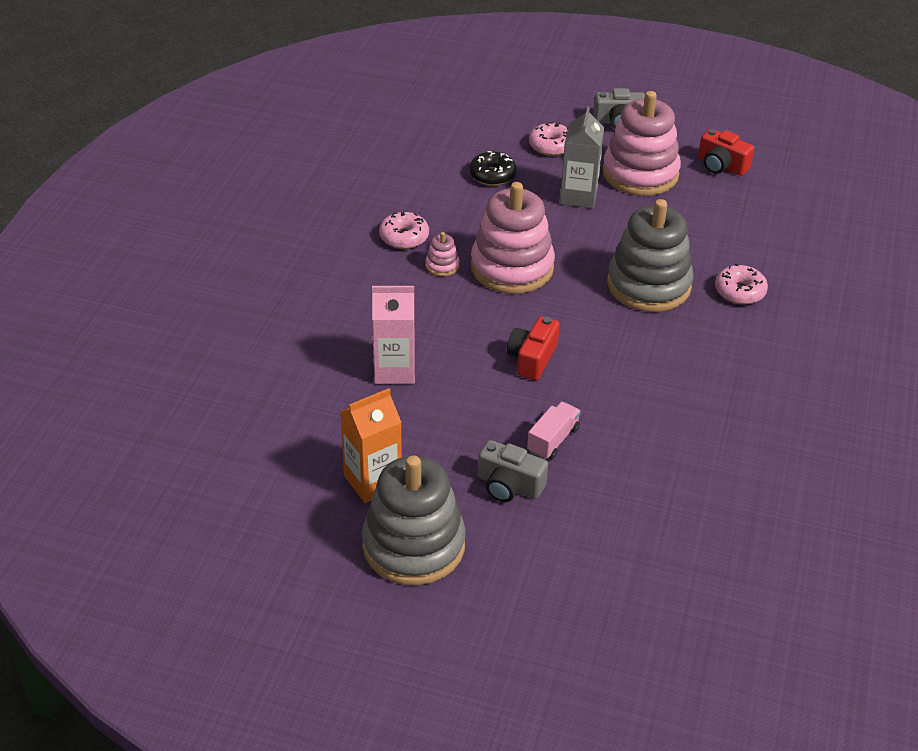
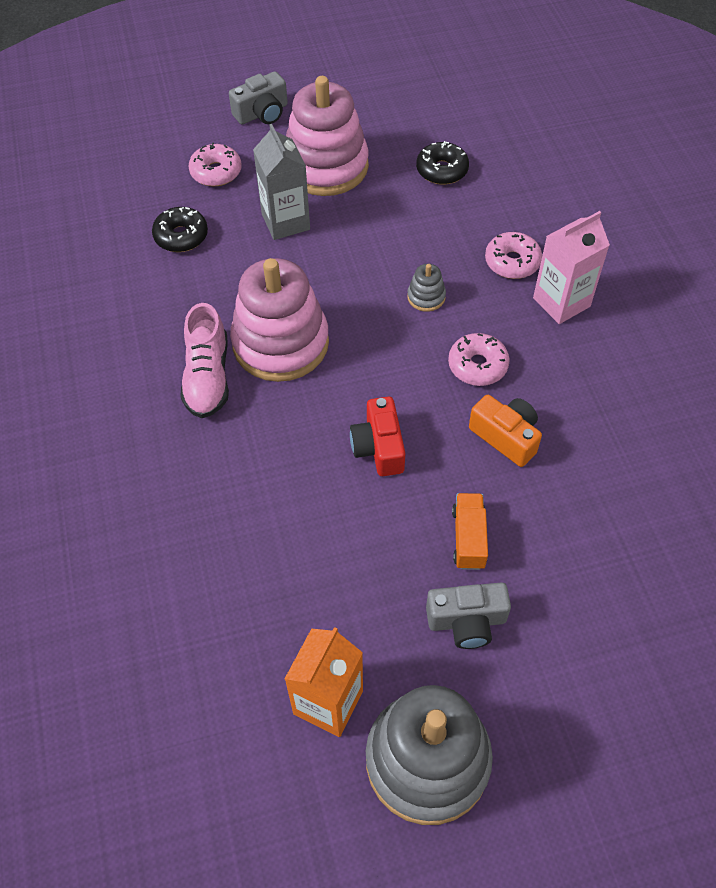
camera: 30 degrees left, 15 degrees up
pink carton [372,286,415,384] -> pink carton moved to [533,211,610,324]
pink donut [379,210,429,249] -> pink donut moved to [448,333,510,386]
pink stacking toy [425,232,459,276] -> pink shoe [180,303,229,418]
pink truck [527,402,581,459] -> orange truck [452,493,488,570]
grey stacking toy [607,199,694,312] -> grey stacking toy [407,264,446,312], size x0.41
red camera [698,129,754,176] -> none
none -> black donut [416,141,469,185]
none -> orange camera [469,395,542,467]

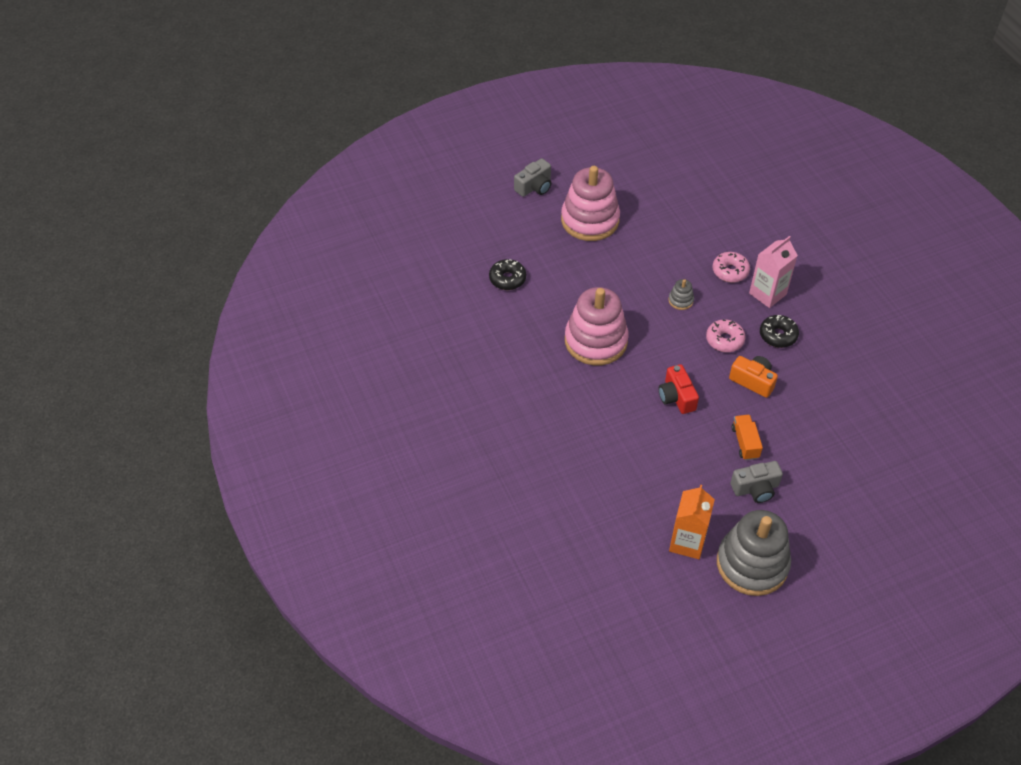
camera: 10 degrees left, 5 degrees down
pink shoe [180,303,229,418] -> none
pink donut [189,143,242,186] -> none
grey carton [253,124,310,240] -> none
black donut [416,141,469,185] -> black donut moved to [760,315,799,348]

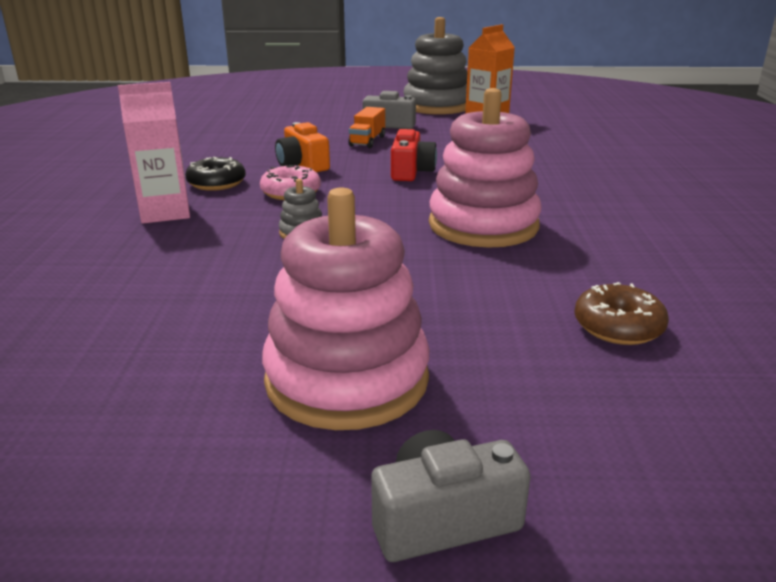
camera: 155 degrees left, 25 degrees down
black donut [489,259,526,290] -> brown donut [574,282,669,345]
pink donut [712,252,750,282] -> none

